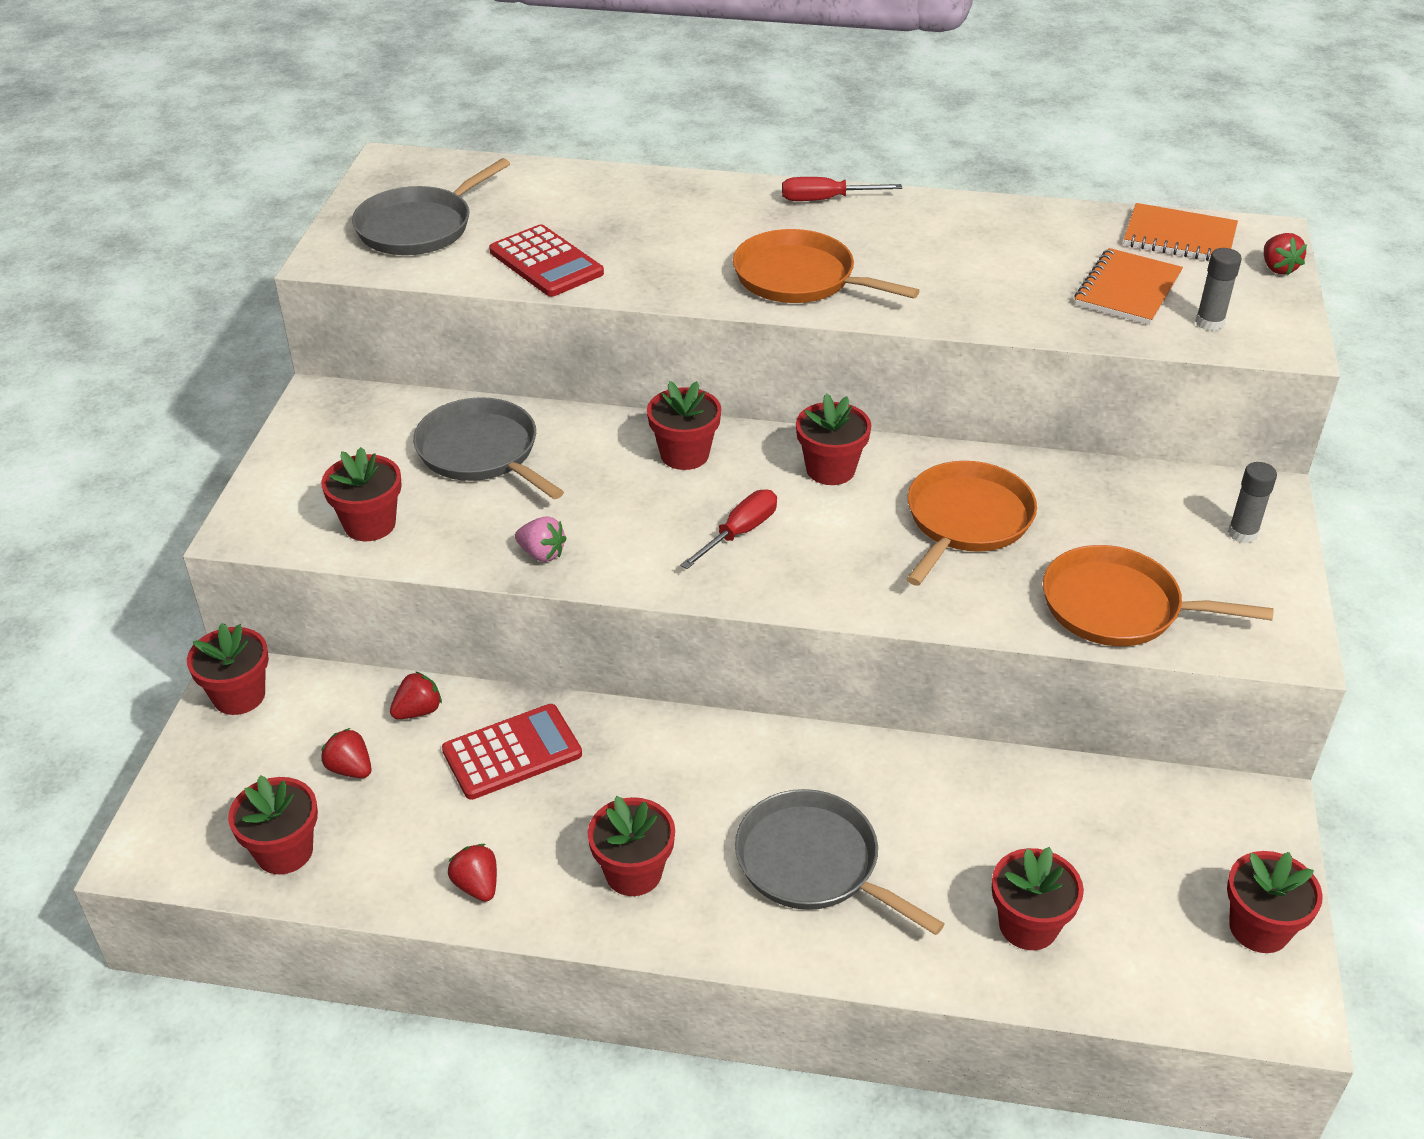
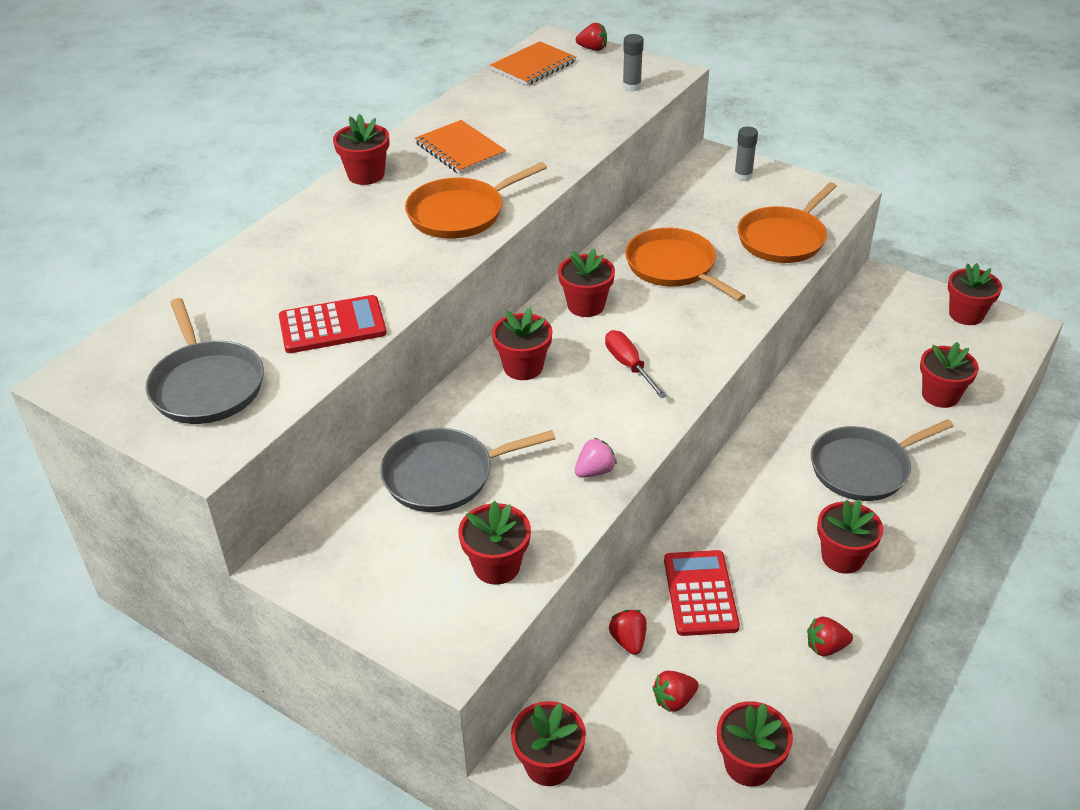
camera: 65 degrees left, 0 degrees up
red screwdriver [782,177,902,201] -> red flower pot [333,114,389,185]
orange notebook [1074,248,1183,325] -> orange notebook moved to [415,120,506,174]

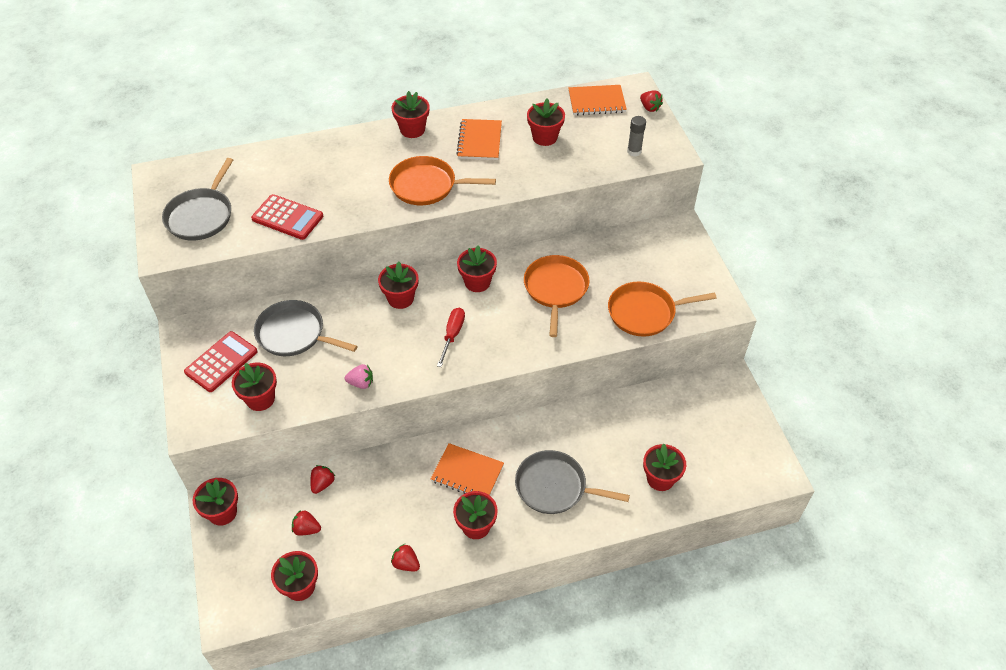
camera: 40 degrees right, 10 degrees up
red calculator [664,550,740,636] -> red calculator moved to [184,331,258,392]
grey glue stick [734,126,758,181] -> none
red flower pot [948,263,1002,325] -> red flower pot moved to [527,99,565,146]
none -> orange notebook [431,443,504,495]

